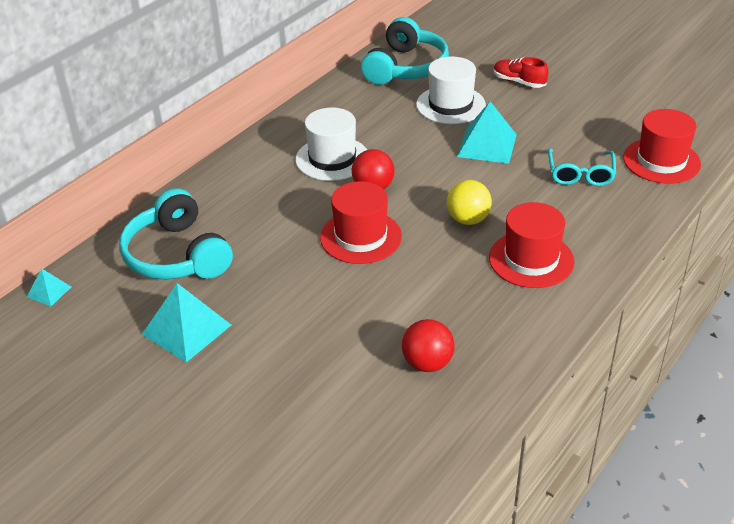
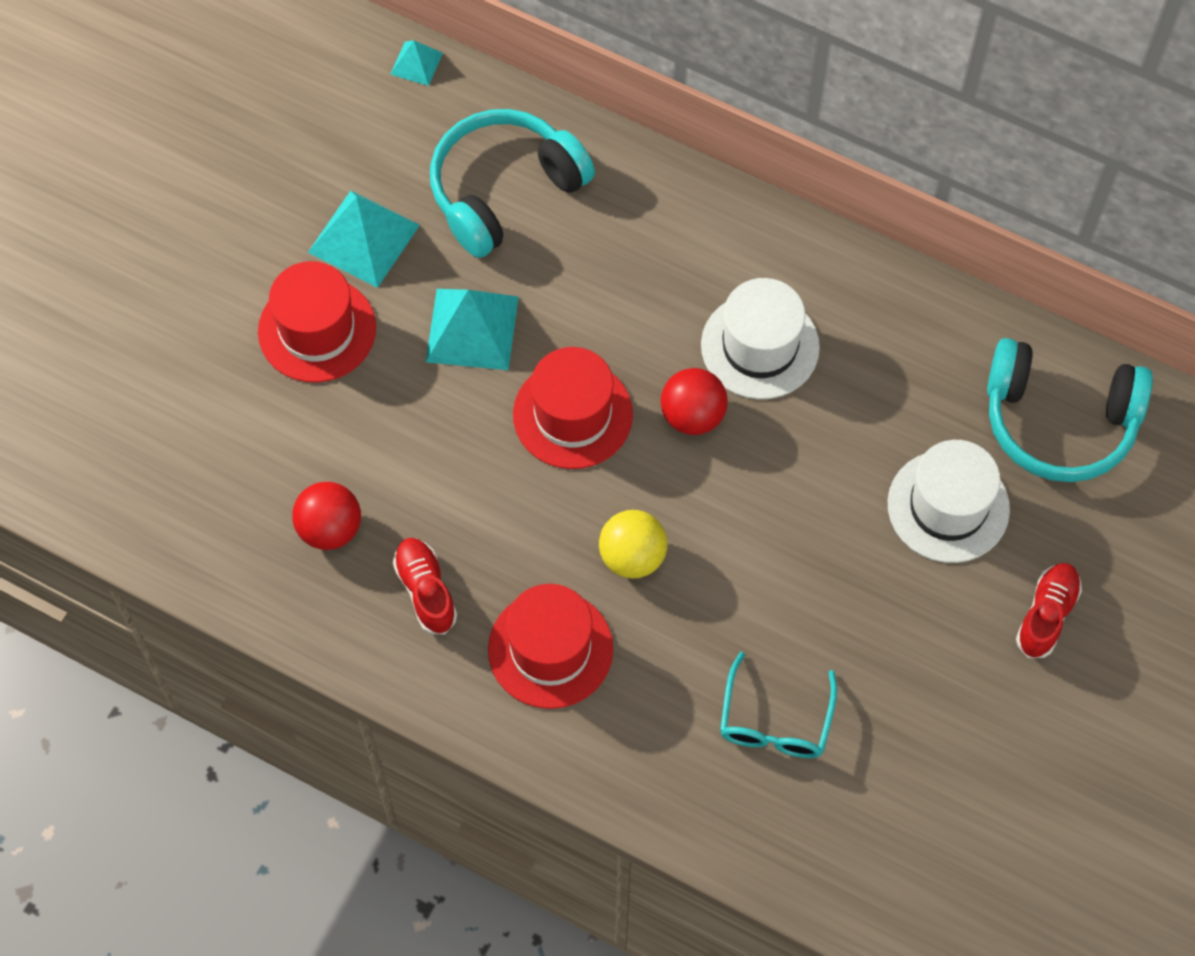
camera: 80 degrees right, 25 degrees up
turquoise pyramid [457,102,517,164] -> turquoise pyramid moved to [426,289,519,370]
turquoise glasses [548,148,616,186] -> turquoise glasses turned 75 degrees counterclockwise [720,652,837,758]
red hat [623,109,701,184] -> red hat moved to [258,261,376,383]
none -> red shoe [393,538,457,634]

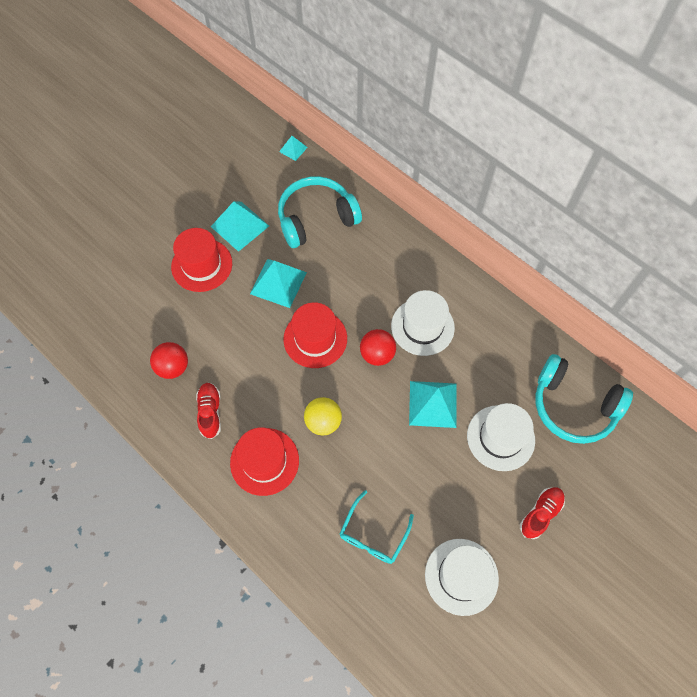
camera: 15 degrees right, 0 degrees up
none -> turquoise pyramid [409,381,457,428]
none -> white hat [425,539,499,616]

